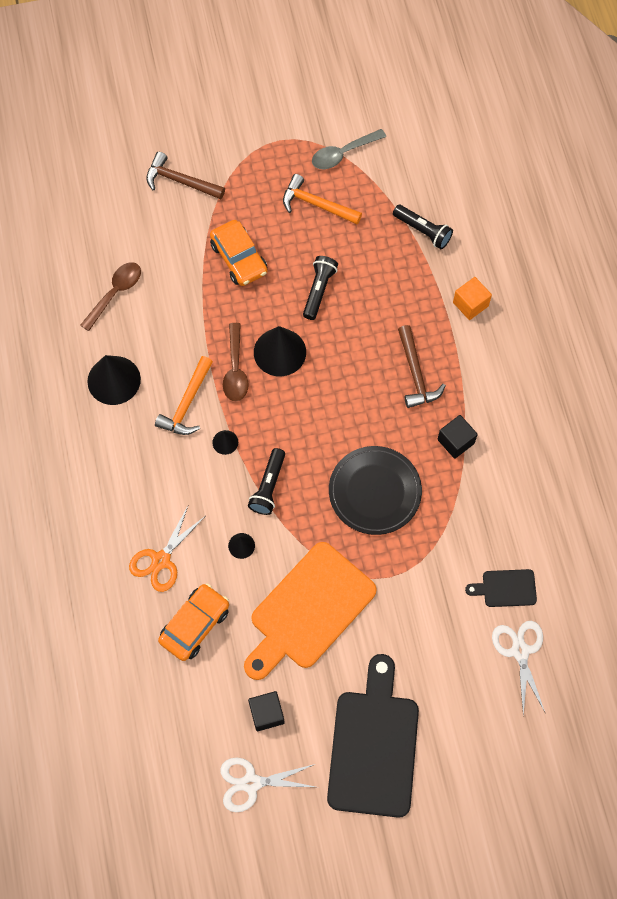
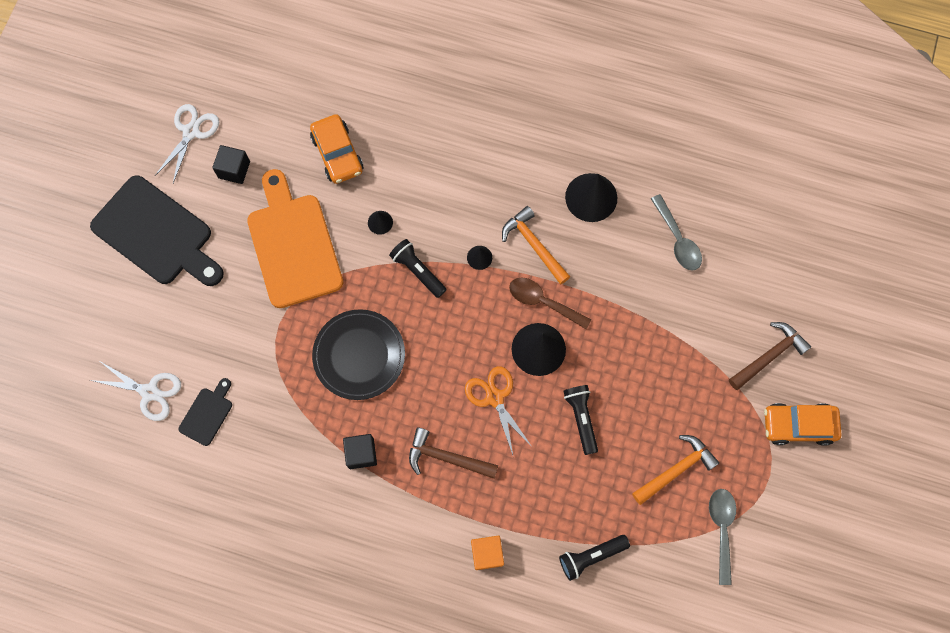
camera: 120 degrees right, 5 degrees up
brown spoon [80,262,141,331] -> grey spoon [651,194,702,271]
orange scissors [129,506,204,592] -> orange scissors moved to [465,366,533,458]
orange car [210,220,268,286] -> orange car moved to [764,403,842,446]
black flashlight [303,256,338,320] -> black flashlight turned 150 degrees counterclockwise [563,385,598,455]

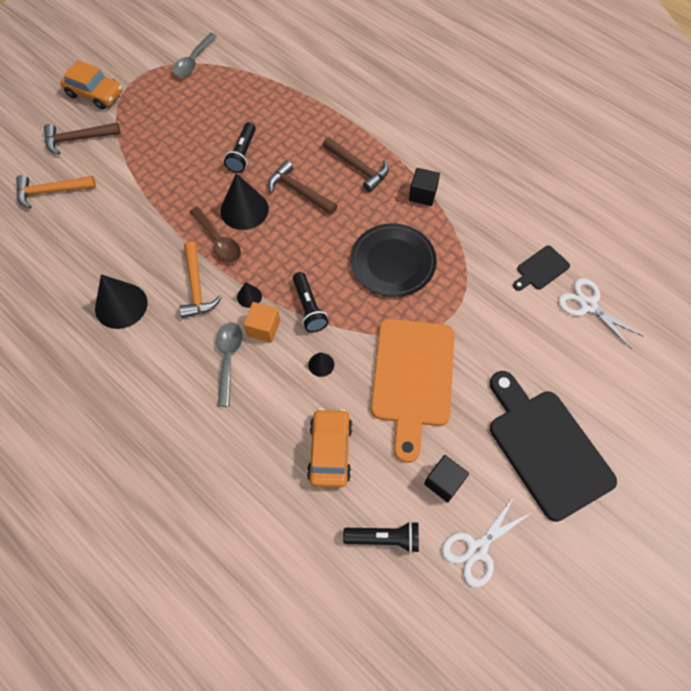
camera: 155 degrees left, 10 degrees down
orange scissors [465,366,533,458] -> brown hammer [268,160,337,215]
orange cube [471,536,504,570] -> orange cube moved to [244,302,280,343]
black flashlight [559,535,630,581] -> black flashlight moved to [343,521,419,553]
orange hammer [632,435,719,505] -> orange hammer moved to [16,175,96,209]
grey spoon [651,194,702,271] -> grey spoon moved to [216,322,242,407]

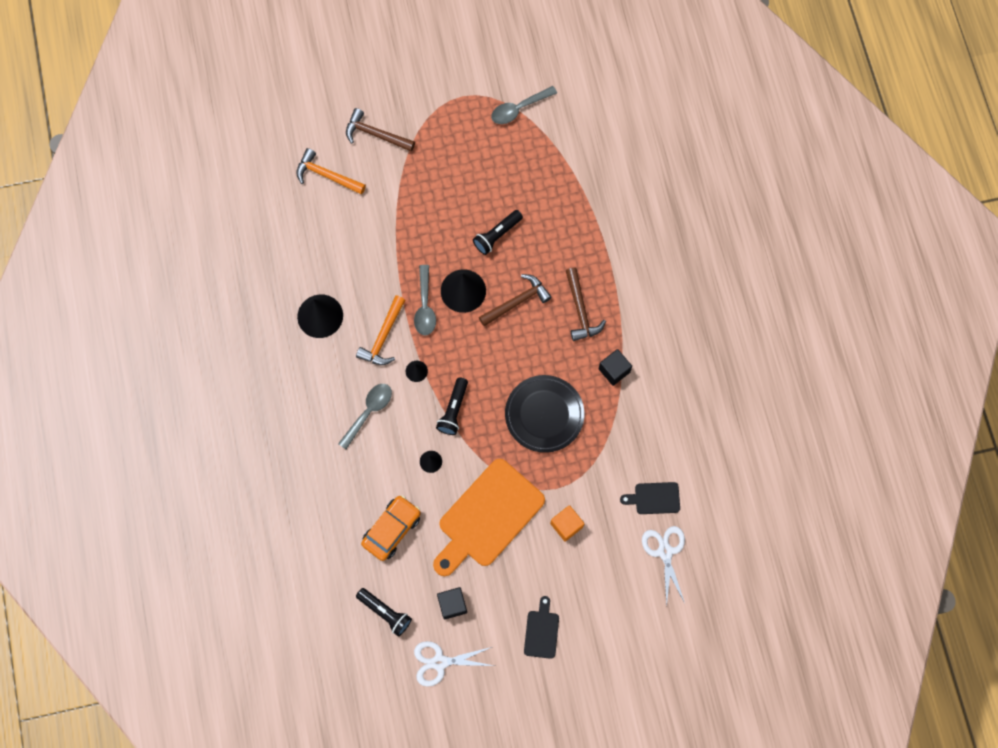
camera: 35 degrees right, 10 degrees up
orange car [60,60,123,110] -> none
brown spoon [190,207,241,262] -> grey spoon [414,265,436,336]
orange cube [244,302,280,343] -> orange cube moved to [550,505,584,542]
brown hammer [268,160,337,215] -> brown hammer turned 75 degrees clockwise [479,274,552,326]
black cutting board [490,371,617,522] -> black cutting board [524,596,559,659], size x0.46

